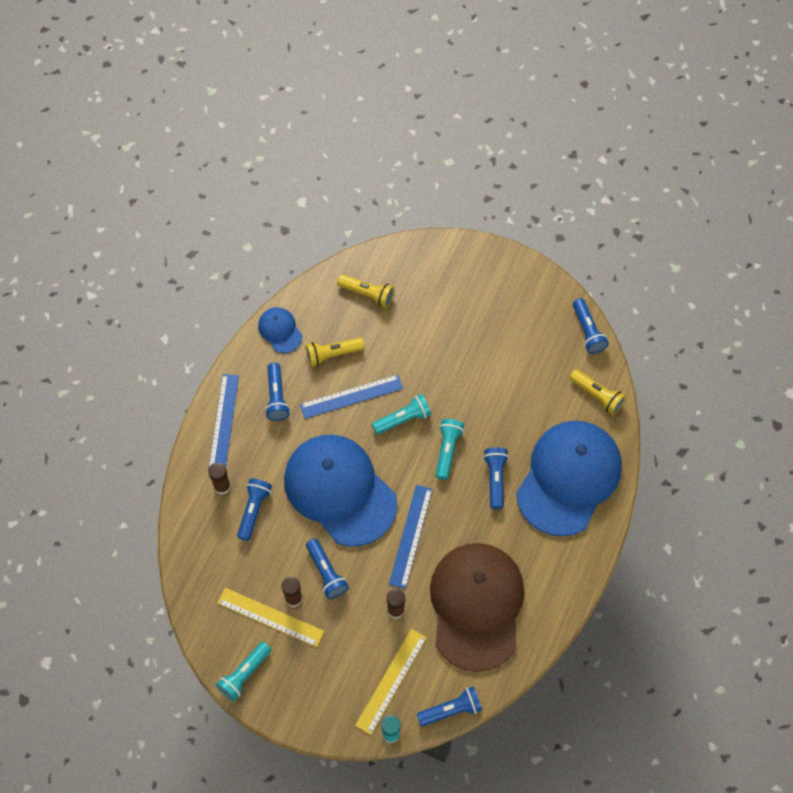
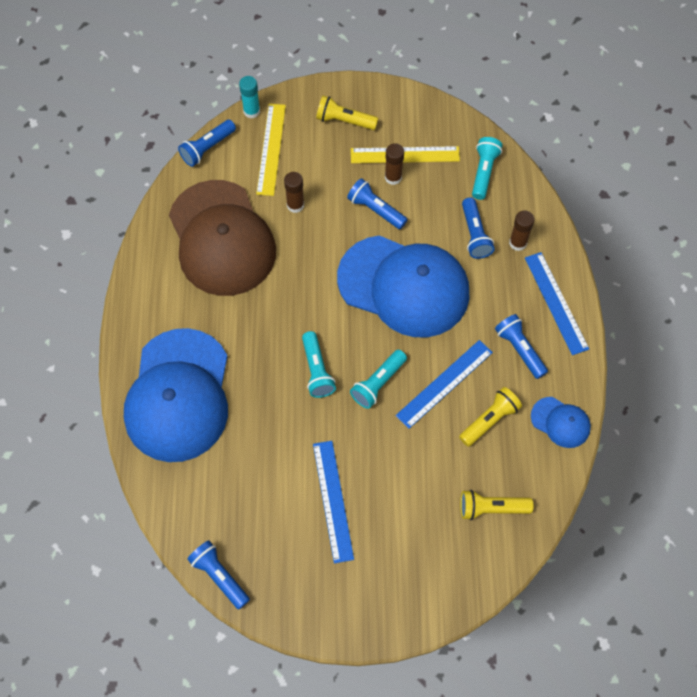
camera: 155 degrees right, 0 degrees up
turquoise flashlight [216,642,271,701] -> turquoise flashlight moved to [472,137,502,200]
blue ruler [389,485,433,589] -> blue ruler moved to [313,441,354,563]
blue flashlight [483,447,509,509] -> none
yellow flashlight [570,369,626,415] -> yellow flashlight moved to [316,96,379,130]

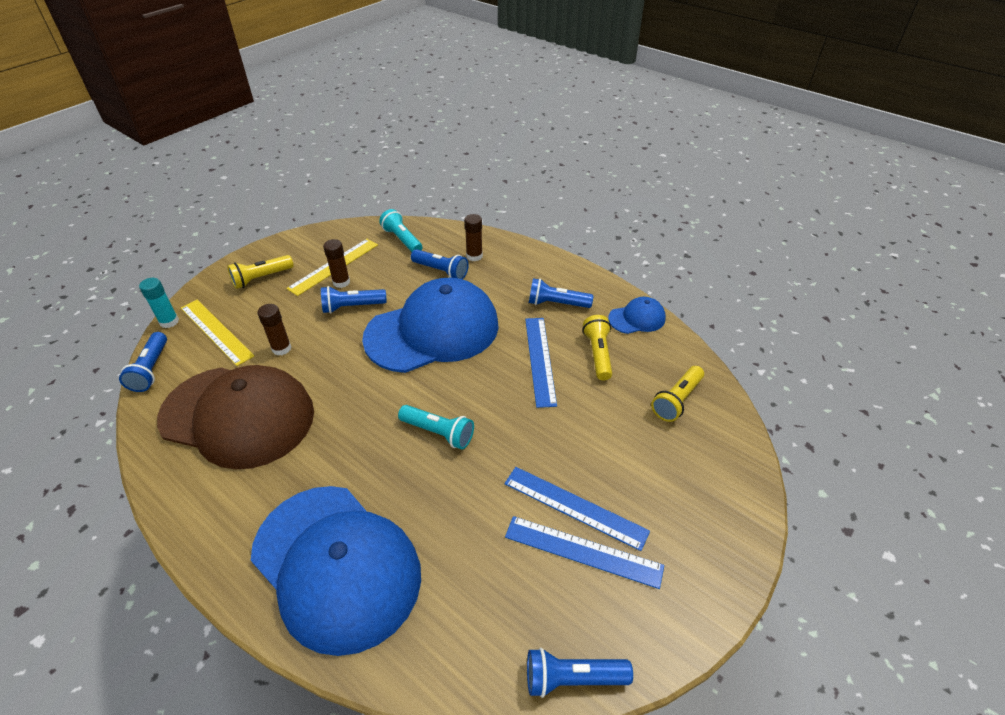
camera: 50 degrees left, 20 degrees down
turquoise flashlight [350,350,407,409] -> none
blue ruler [525,252,589,355] -> blue ruler moved to [505,516,664,589]

